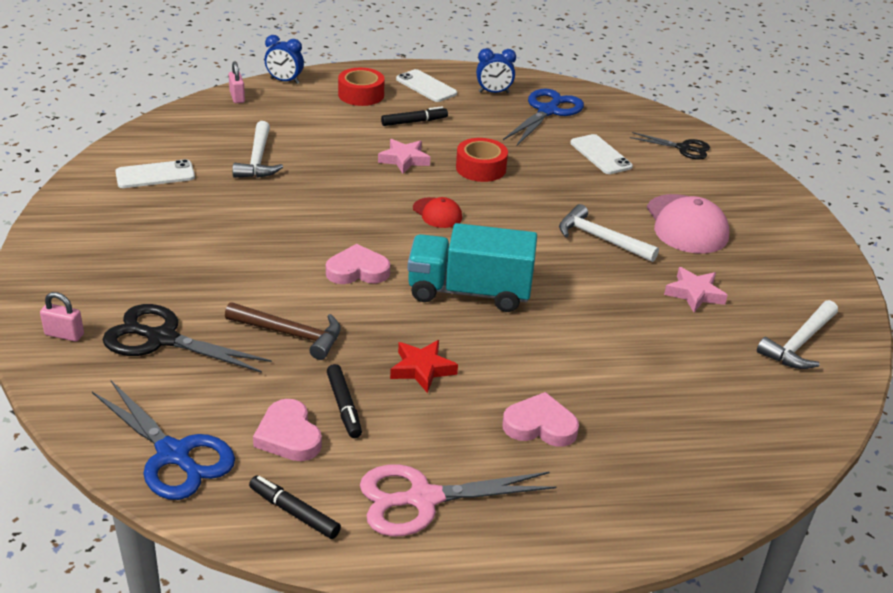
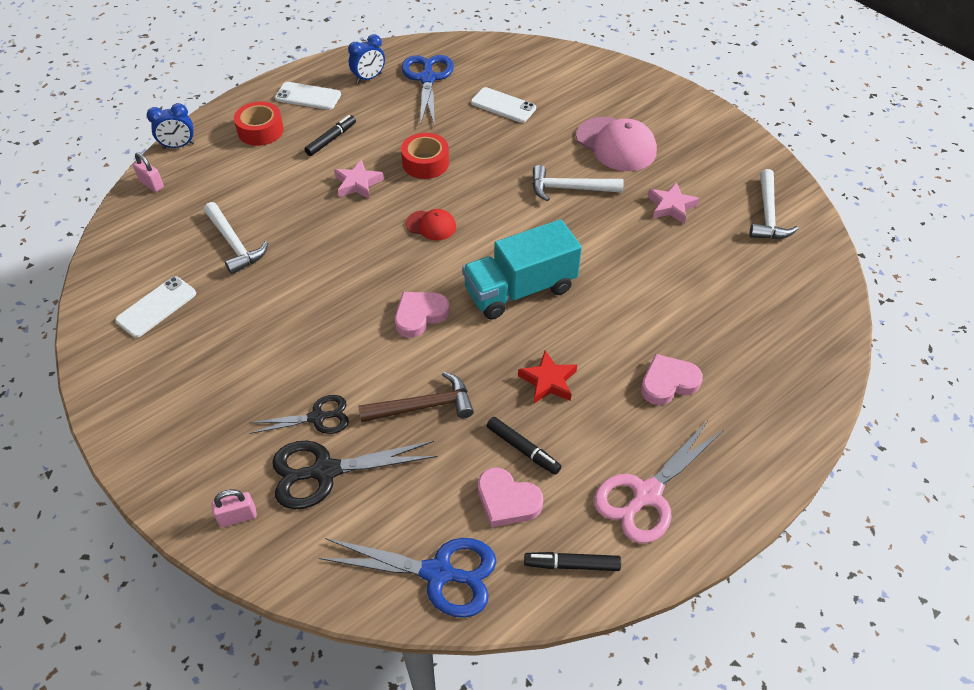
camera: 30 degrees left, 15 degrees up
black scissors [630,132,710,160] -> black scissors moved to [249,395,349,434]

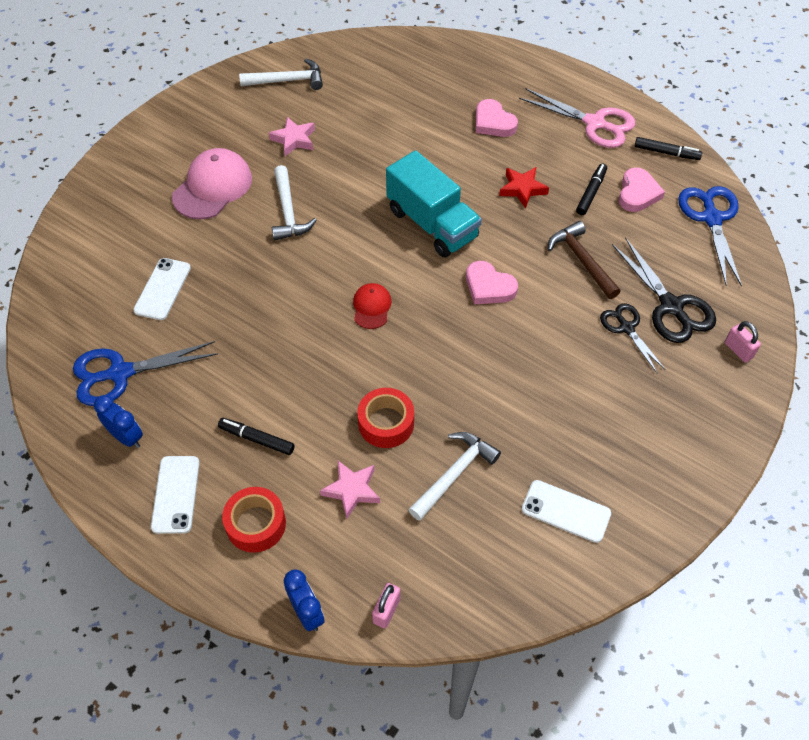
camera: 105 degrees left, 5 degrees up
pink star [334,159,384,199] -> pink star moved to [320,461,380,519]
red tape [401,133,449,179] -> red tape moved to [357,388,414,448]
black marker [524,552,621,571] -> black marker turned 60 degrees counterclockwise [634,137,702,160]

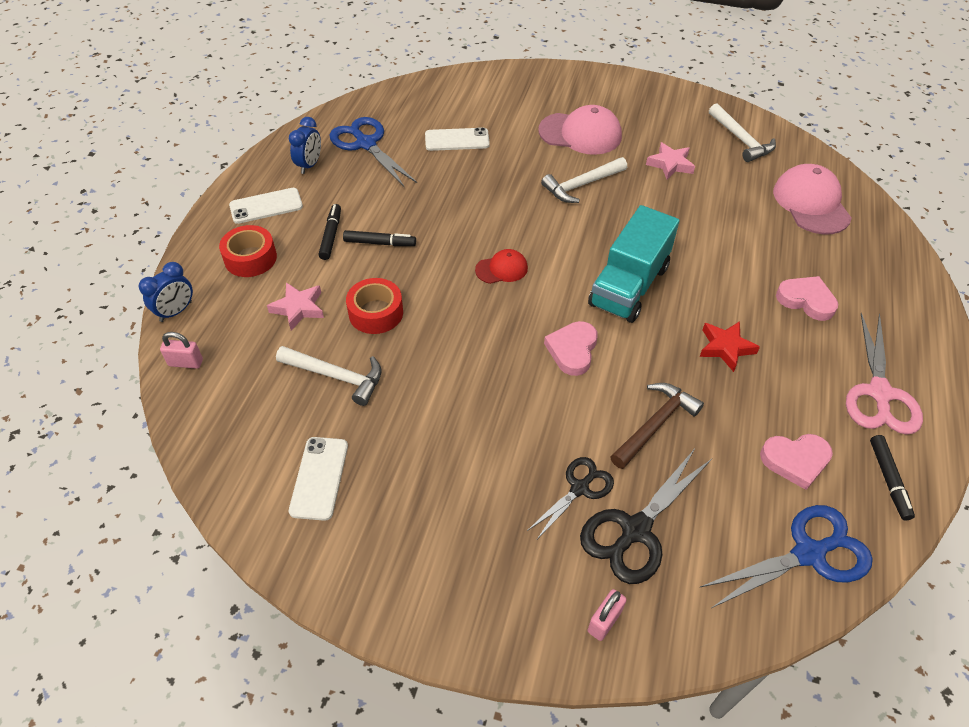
camera: 70 degrees right, 5 degrees down
pink heart [476,99,518,137] -> pink heart turned 90 degrees clockwise [776,276,838,321]
black marker [576,163,607,215] -> black marker moved to [343,230,416,246]
none -> pink cap [773,164,852,234]

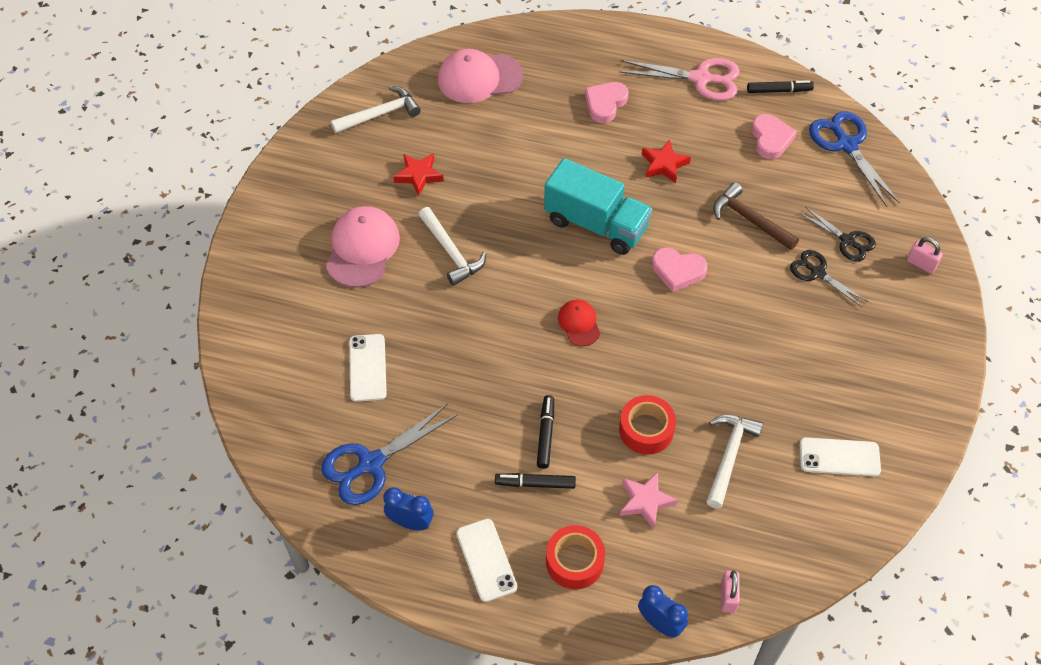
camera: 90 degrees left, 5 degrees up
black scissors [580,450,712,584] -> black scissors [799,207,876,261], size x0.62
pink star [646,142,695,180] -> red star [393,153,444,196]

